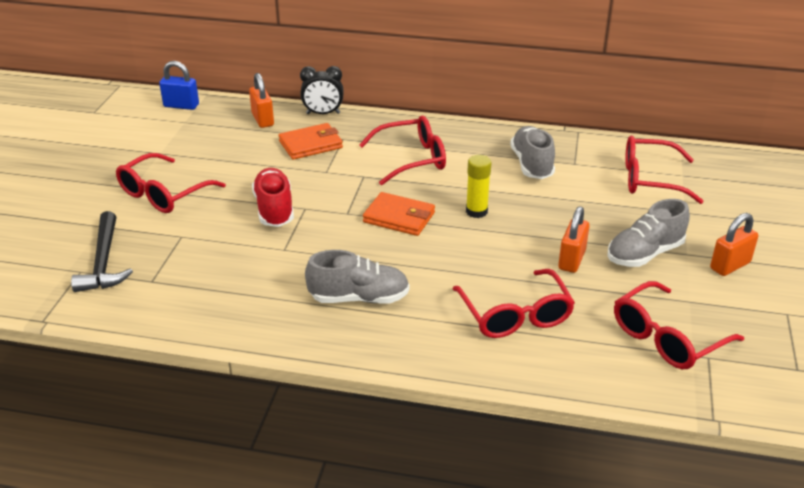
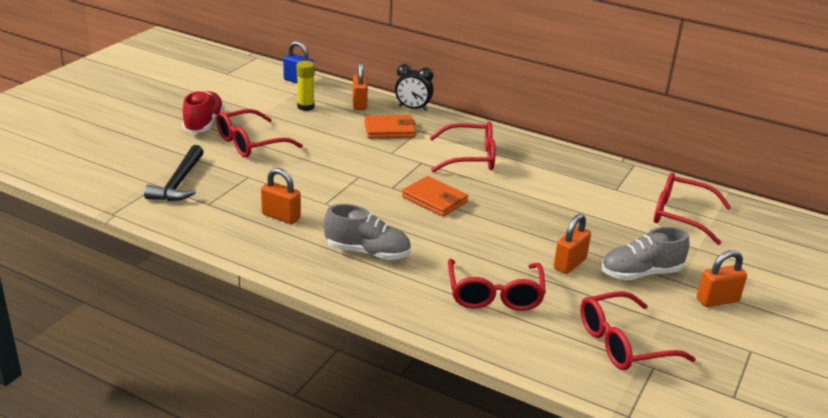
camera: 15 degrees right, 5 degrees down
red shoe [252,168,294,227] -> red shoe moved to [182,91,225,133]
yellow glue stick [466,155,491,218] -> yellow glue stick moved to [297,61,315,111]
grey shoe [510,126,555,179] -> none
none -> orange padlock [261,168,301,224]

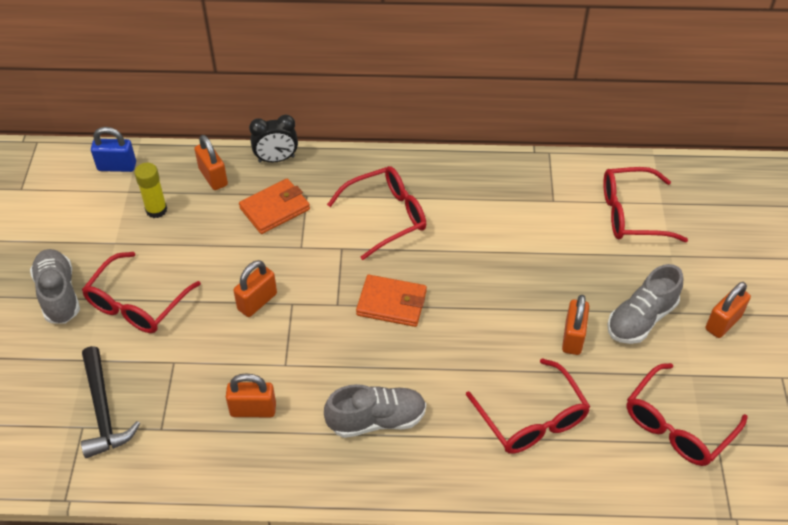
camera: 25 degrees left, 20 degrees up
red shoe [182,91,225,133] -> grey shoe [30,249,80,324]
none -> orange padlock [233,260,277,317]

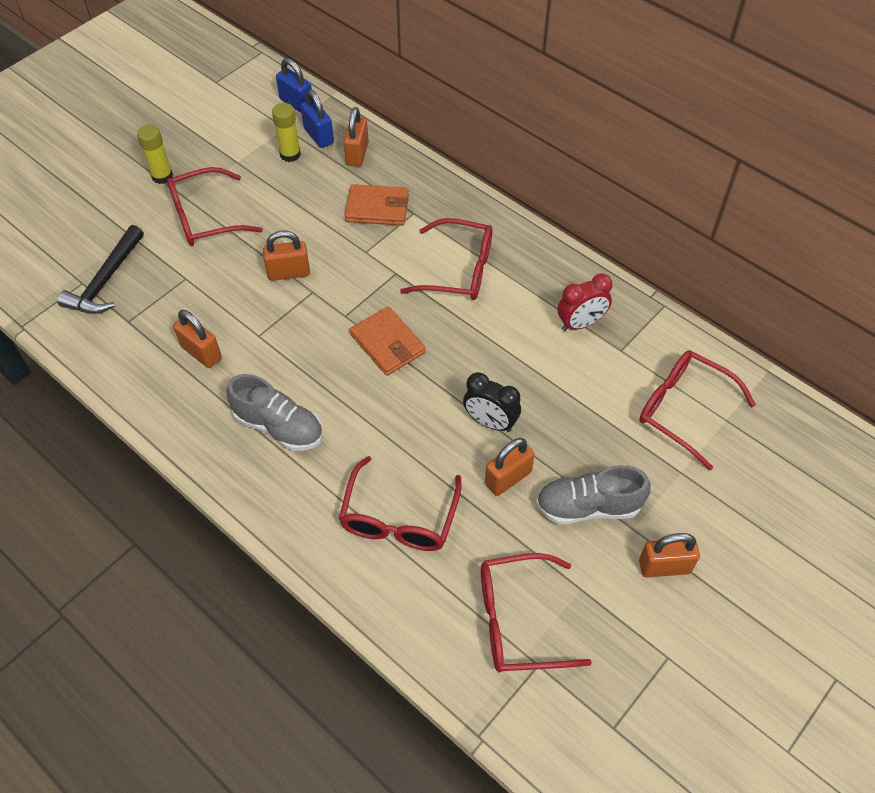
camera: 40 degrees right, 5 degrees up
grey shoe [30,249,80,324] -> yellow glue stick [137,124,173,184]
black clock [249,114,298,163] -> black clock moved to [463,372,521,432]
none -> blue padlock [301,90,334,148]
none -> red clock [558,273,613,331]

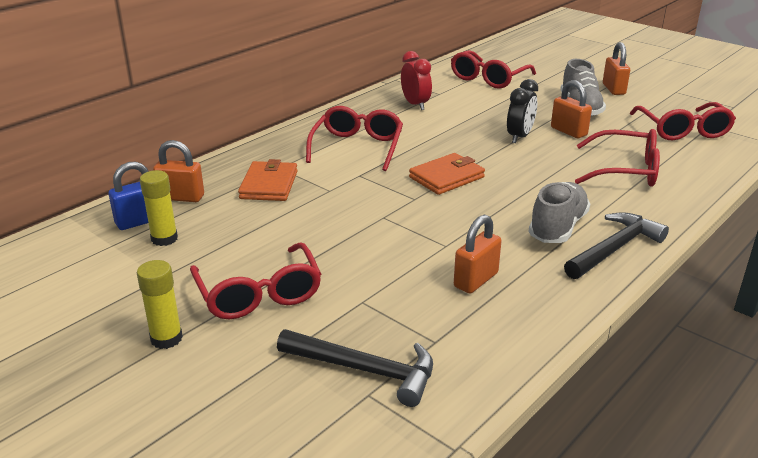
camera: 90 degrees left, 25 degrees down
orange padlock [263,230,310,281] -> none
blue padlock [276,58,312,113] -> none
none -> black hammer [564,212,669,279]

